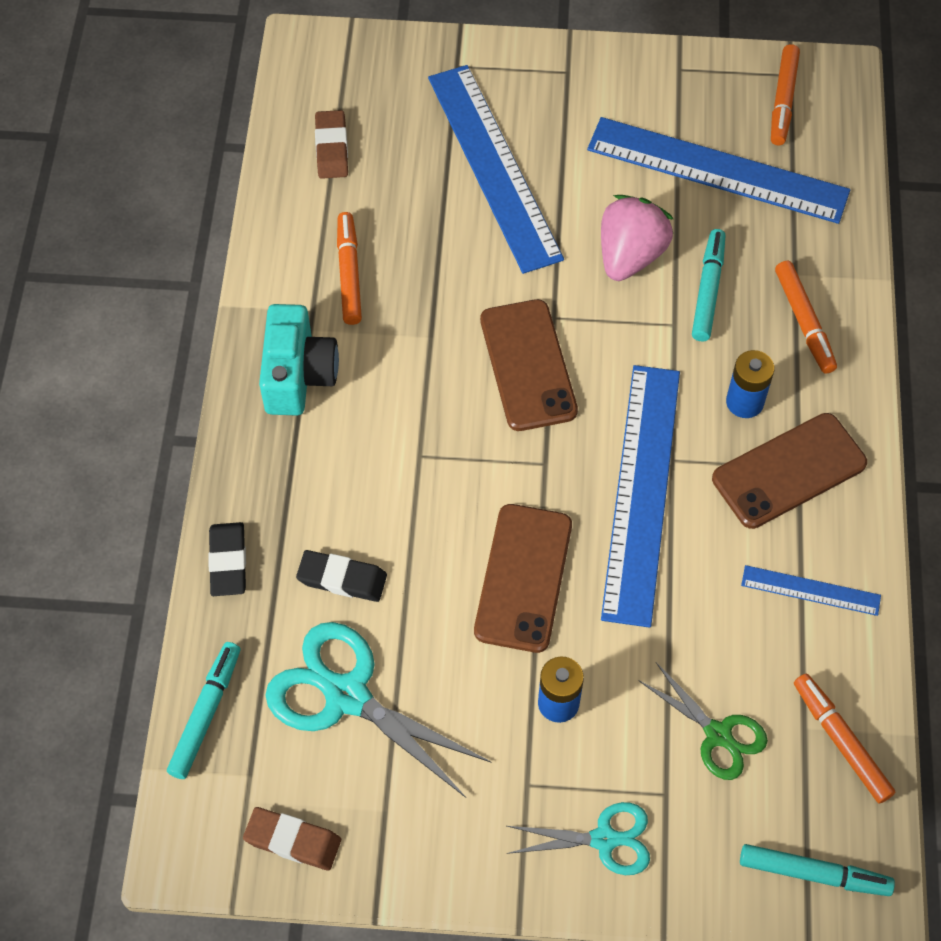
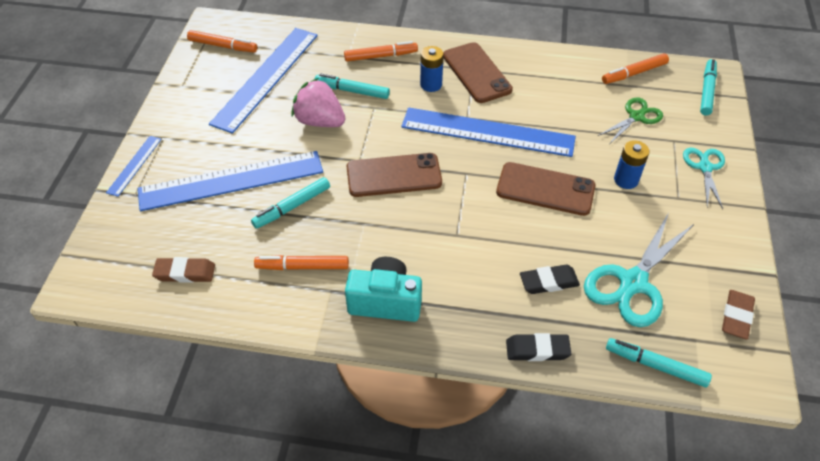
camera: 85 degrees left, 10 degrees down
black eraser [296,550,387,602] -> black eraser turned 60 degrees clockwise [520,264,580,294]
blue ruler [741,565,881,616] -> blue ruler moved to [106,136,162,197]
none -> turquoise marker [251,177,330,229]

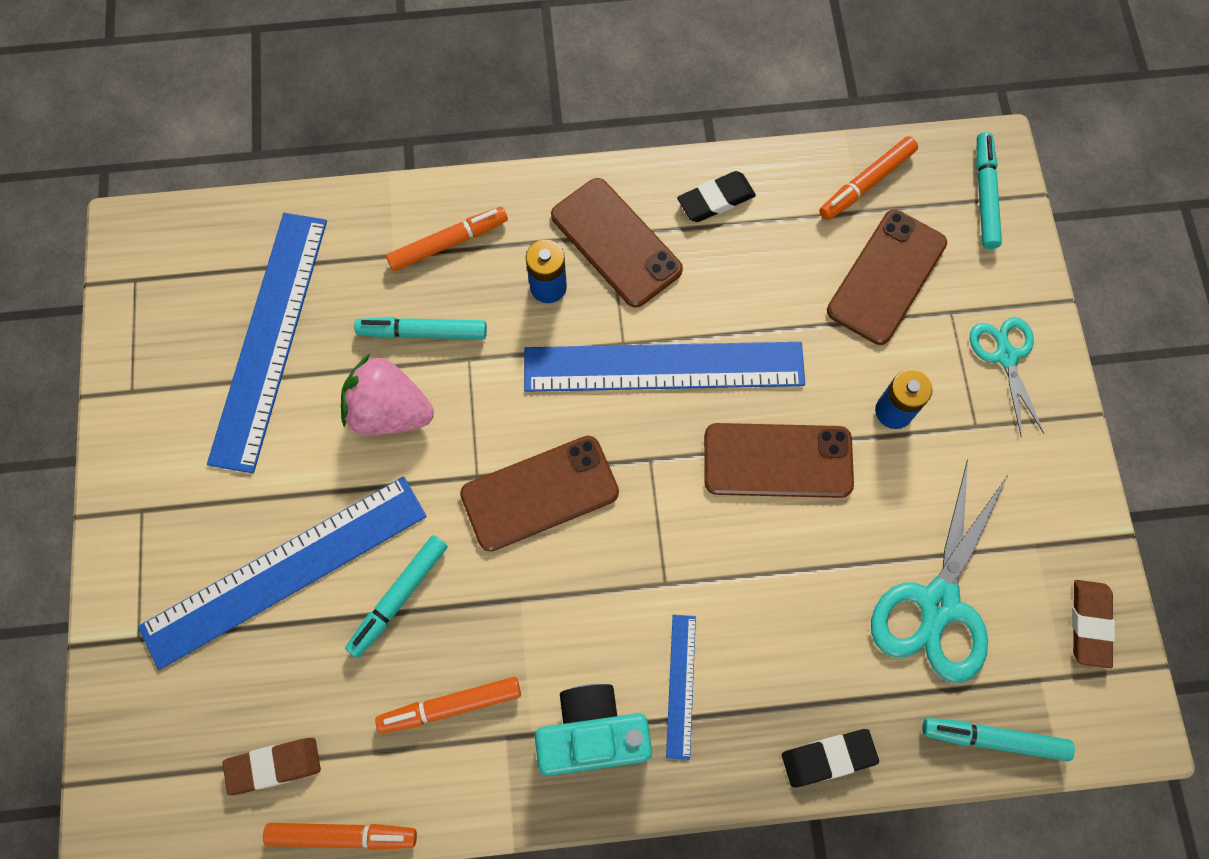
camera: 15 degrees left, 20 degrees up
blue ruler [106,136,162,197] -> blue ruler moved to [666,615,696,760]
orange marker [187,30,257,52] -> orange marker moved to [263,823,417,850]
black eraser [520,264,580,294] -> black eraser moved to [677,171,756,222]
green scissors [598,98,663,143] -> brown phone [827,210,947,345]

